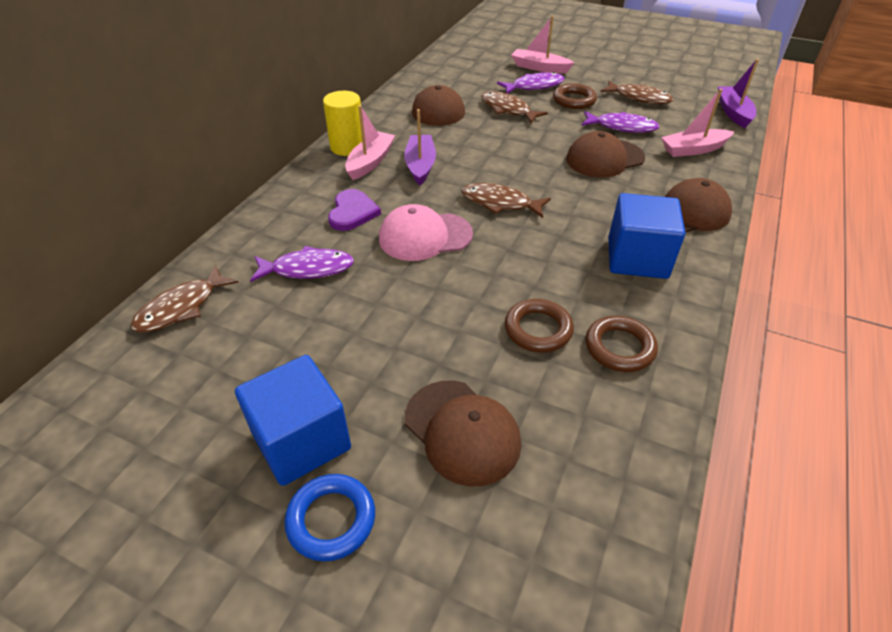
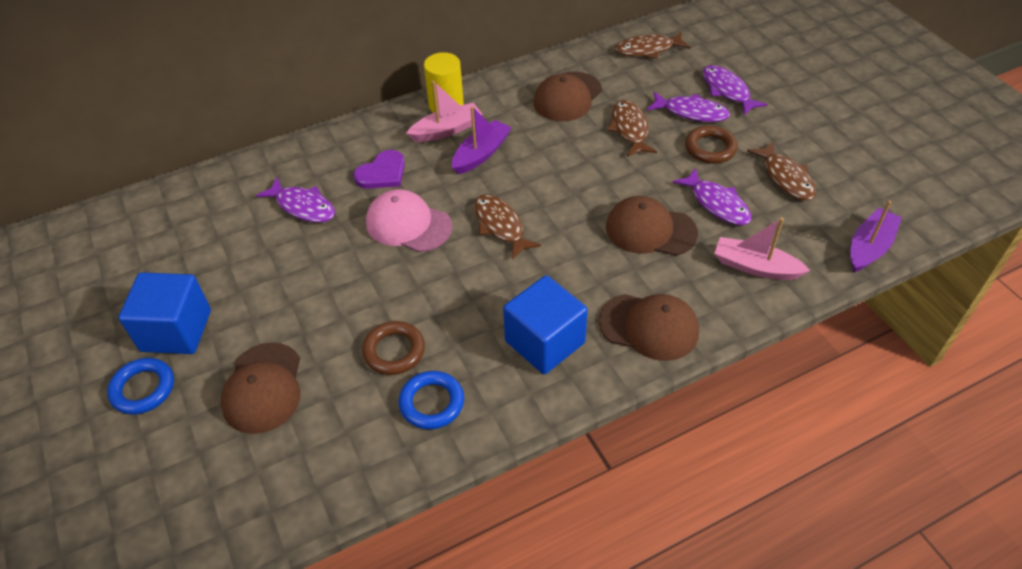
camera: 40 degrees right, 5 degrees up
brown fish [130,265,239,333] -> brown fish moved to [615,32,691,59]
pink boat [511,16,574,73] -> purple fish [703,65,768,115]
brown ring [586,316,658,372] -> blue ring [398,371,464,430]

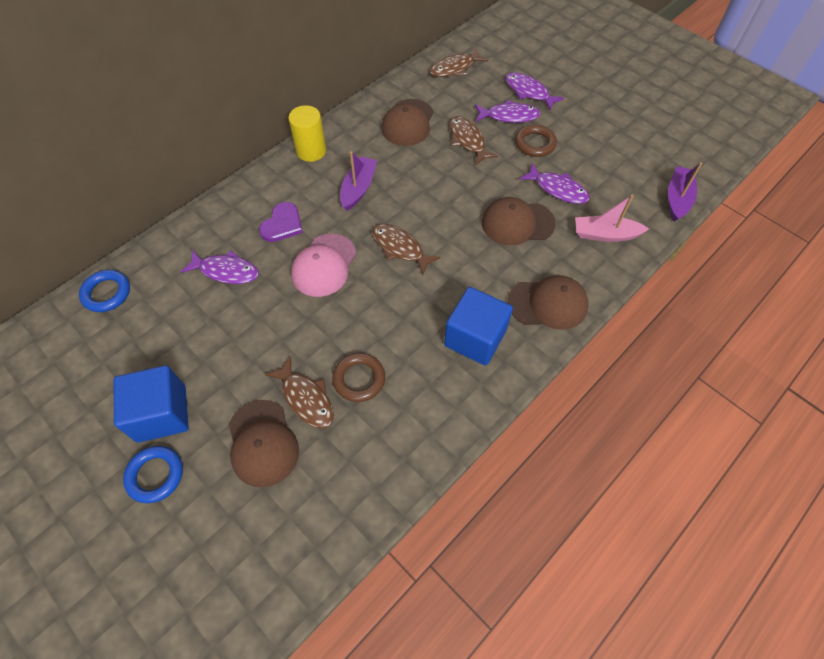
camera: 20 degrees left, 10 degrees up
pink cap [366,189,452,252] -> pink cap turned 75 degrees counterclockwise [291,234,356,297]
blue ring [398,371,464,430] -> blue ring moved to [79,270,130,312]
pink boat [406,80,482,142] -> none
brown fish [747,141,816,200] -> brown fish moved to [265,356,334,428]

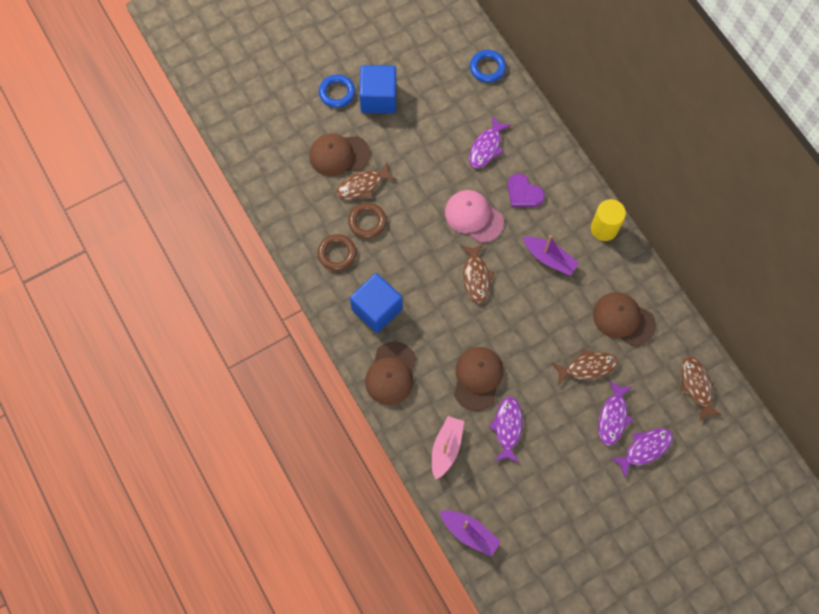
camera: 105 degrees right, 10 degrees up
brown fish [372,224,441,275] -> brown fish turned 120 degrees clockwise [461,244,495,303]
brown ring [515,124,557,157] -> brown ring moved to [317,234,356,271]
purple fish [519,163,590,204] -> purple fish turned 135 degrees clockwise [489,396,523,463]

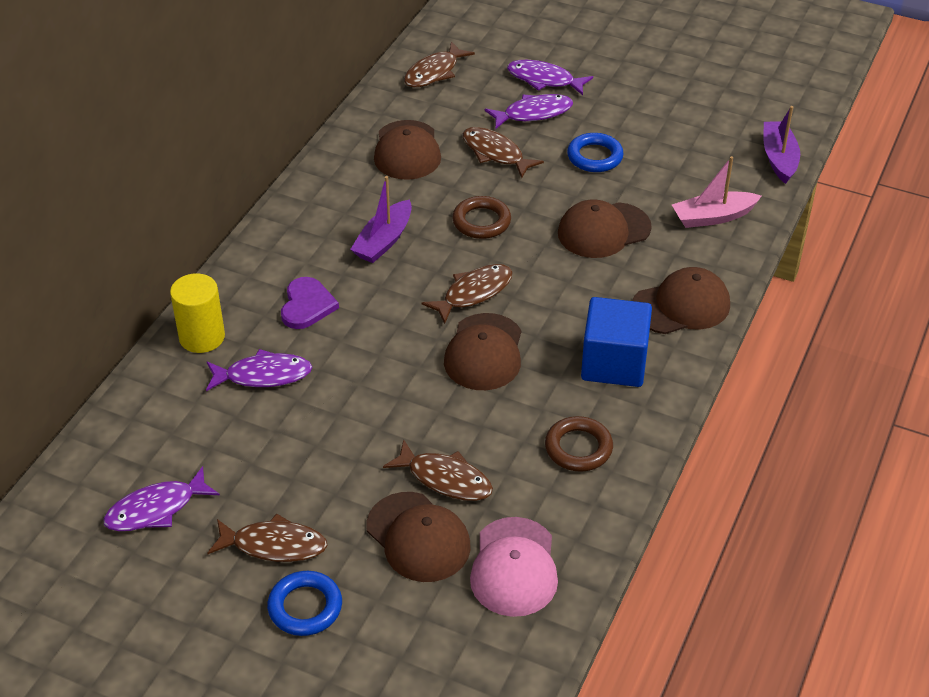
camera: 125 degrees left, 25 degrees down
brown ring [348,203,387,239] -> brown ring moved to [452,196,511,239]
blue cube [359,65,397,113] -> brown fish [208,513,327,562]
pink cap [445,190,504,243] -> pink cap moved to [470,517,558,617]
blue ring [470,50,506,83] -> blue ring moved to [567,133,624,172]
purple fish [489,396,523,463] -> purple fish moved to [103,466,220,531]
purple boat [523,235,579,276] -> purple boat turned 150 degrees counterclockwise [350,176,412,263]
yellow cylinder [591,199,626,241] -> yellow cylinder moved to [170,273,225,353]
none -> brown cap [444,313,521,390]

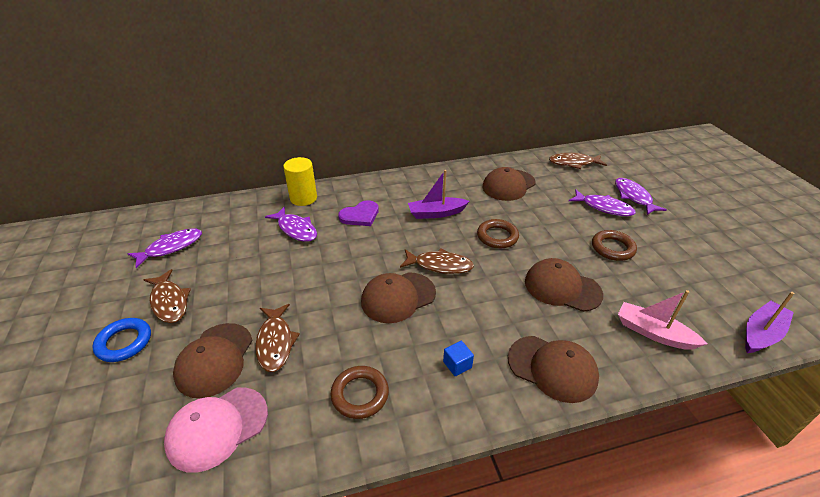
camera: 50 degrees right, 5 degrees down
purple fish [103,466,220,531] -> purple fish turned 120 degrees clockwise [128,228,202,268]
brown fish [463,127,544,178] -> none
blue ring [567,133,624,172] -> brown ring [592,230,637,261]
blue cube [581,297,652,387] -> blue cube [443,341,474,376], size x0.42

